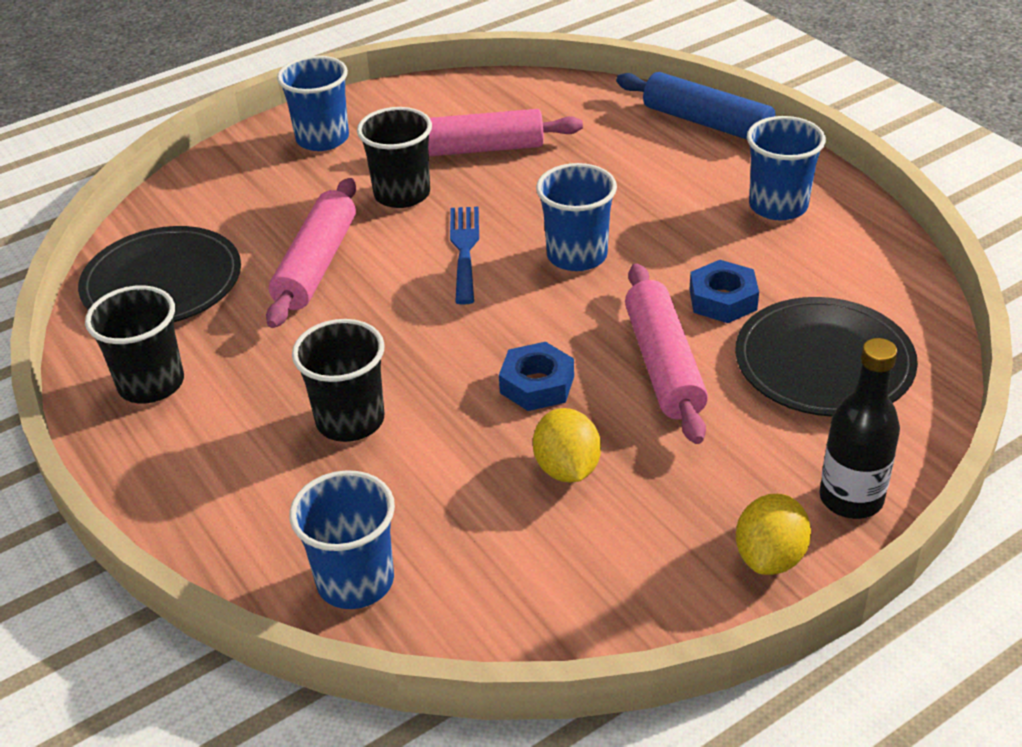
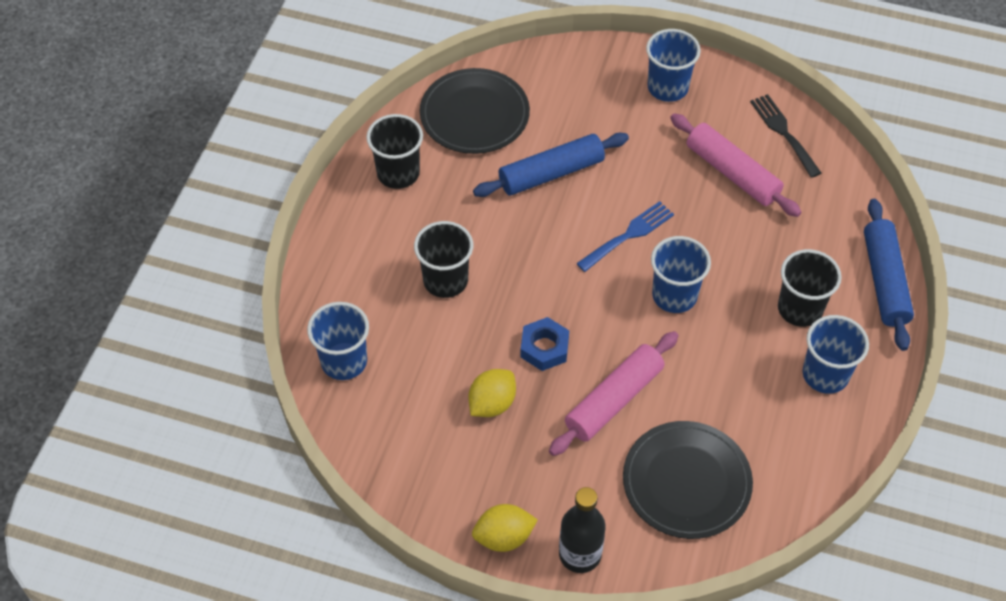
camera: 50 degrees right, 15 degrees up
pink rolling pin [266,178,356,328] -> blue rolling pin [473,133,629,197]
black cup [357,107,432,208] -> black cup moved to [778,249,842,327]
blue nut [689,260,759,323] -> none
none -> black fork [750,94,821,178]

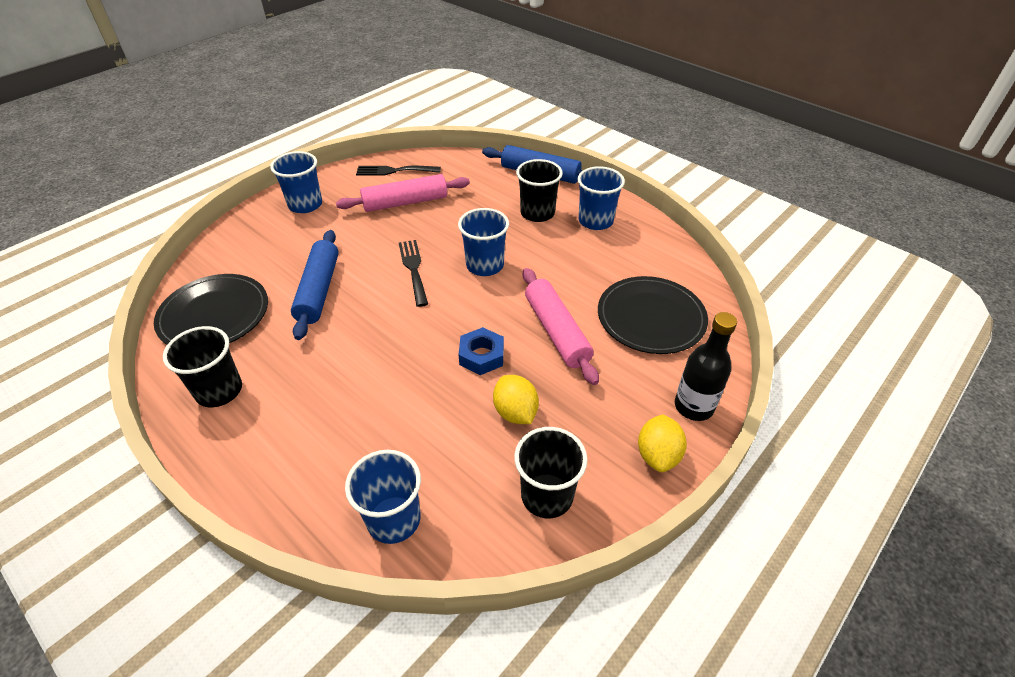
camera: 65 degrees left, 10 degrees down
black cup [414,221,473,298] -> black cup moved to [514,427,588,518]
blue fork [576,201,674,272] -> black fork [399,240,428,307]

